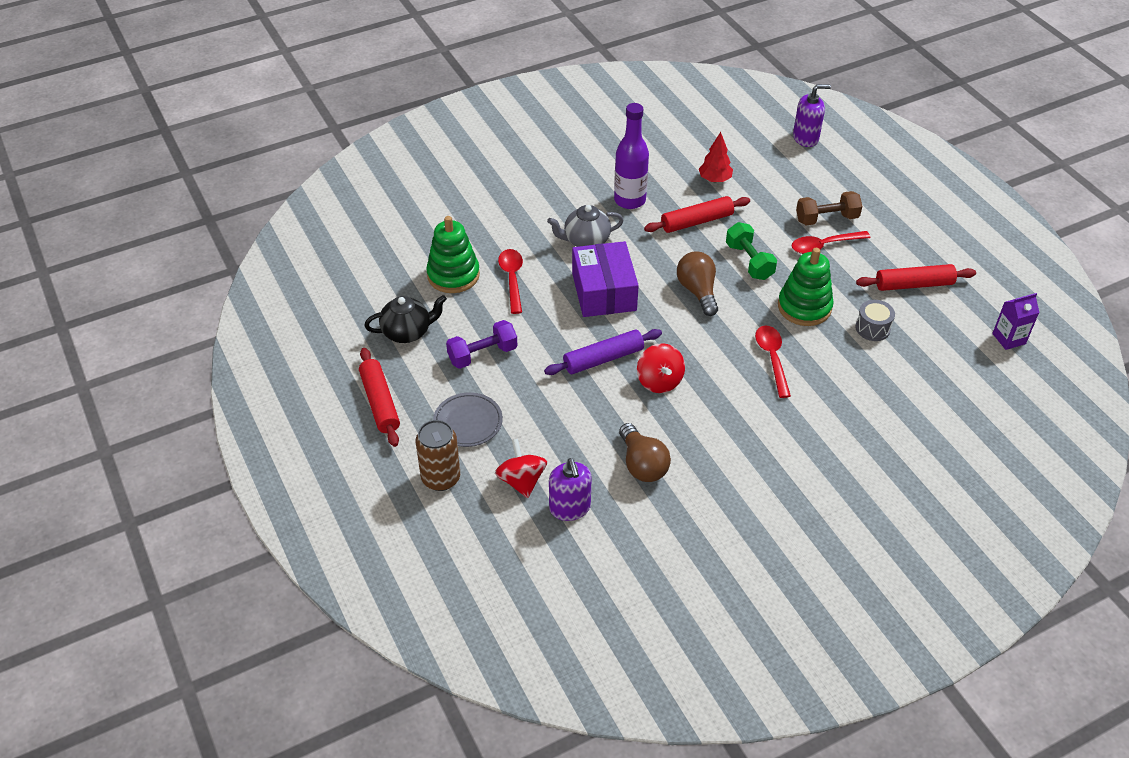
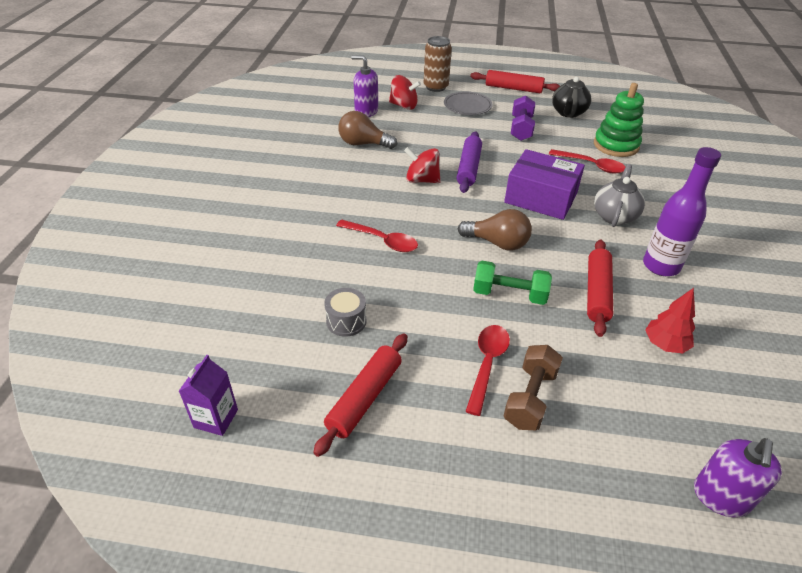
camera: 125 degrees right, 5 degrees down
green stacking toy [778,248,834,326] -> none

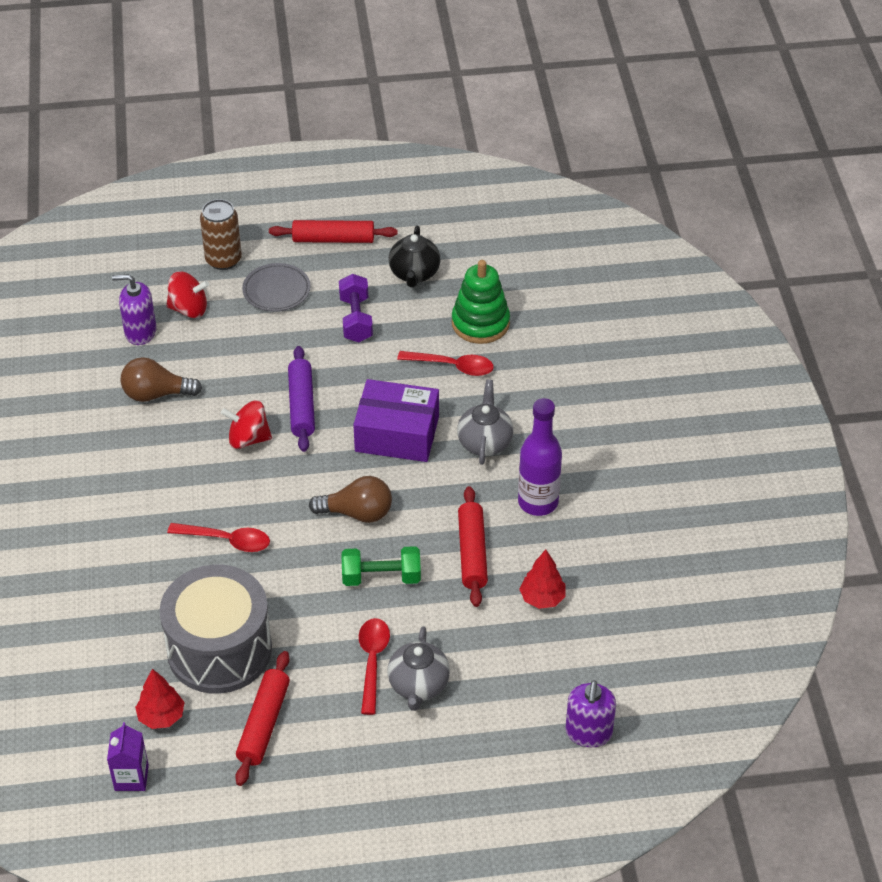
camera: 15 degrees left, 5 degrees up
grey drum [324,288,367,337] -> grey drum [160,565,272,694], size x2.47
brown dumbbell [504,345,563,430] -> grey teapot [388,626,450,711]
none -> red tree [135,669,185,729]

